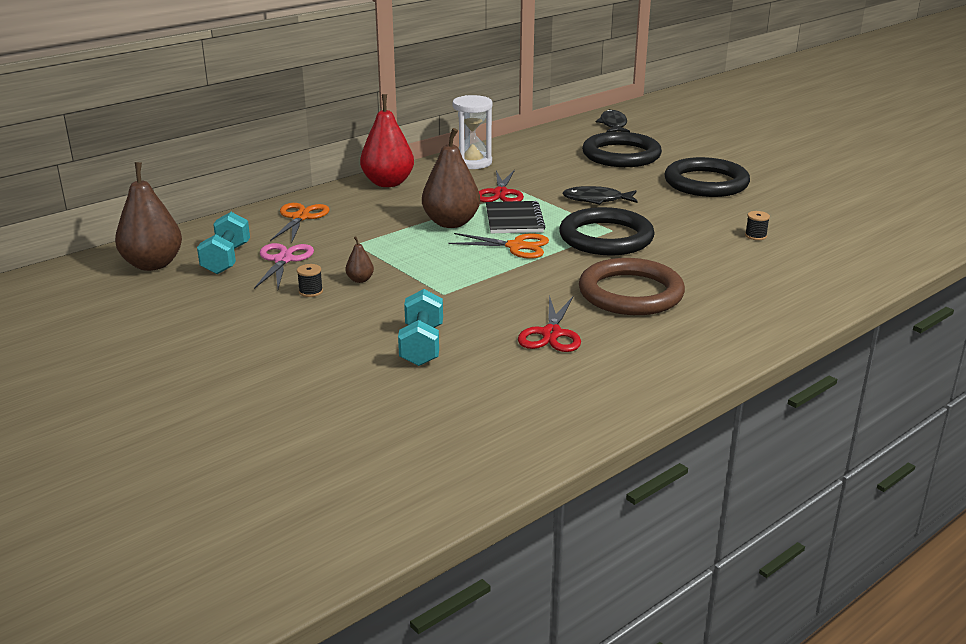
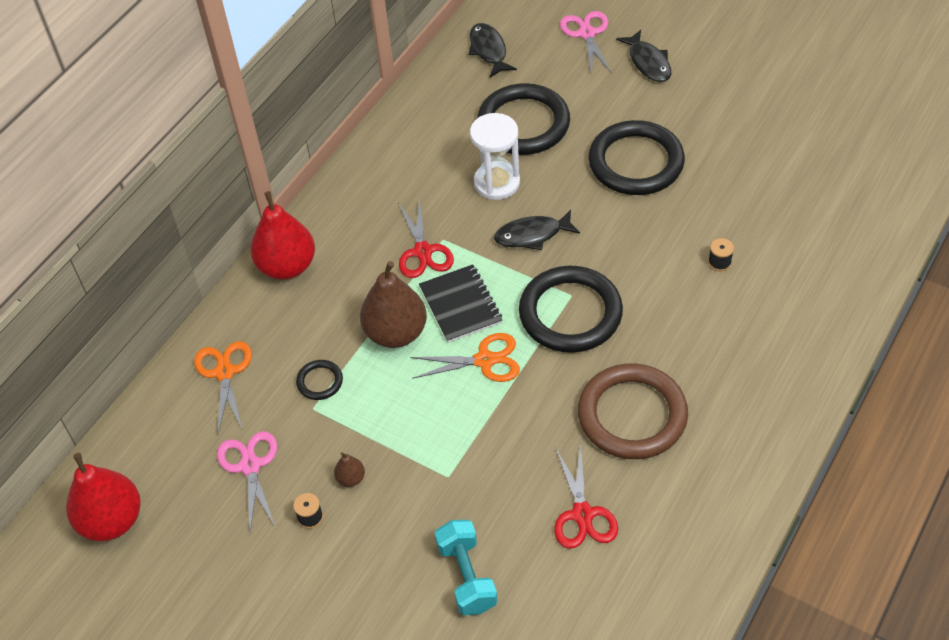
camera: 15 degrees left, 25 degrees up
brown pear [115,162,182,271] -> red pear [66,453,141,541]
turquoise dumbbell [197,212,250,274] -> none
white hourglass [453,95,492,169] -> white hourglass moved to [470,113,520,200]
none -> black ring [296,360,343,400]
none -> pink scissors [560,11,612,76]
none -> black fish [616,30,671,82]

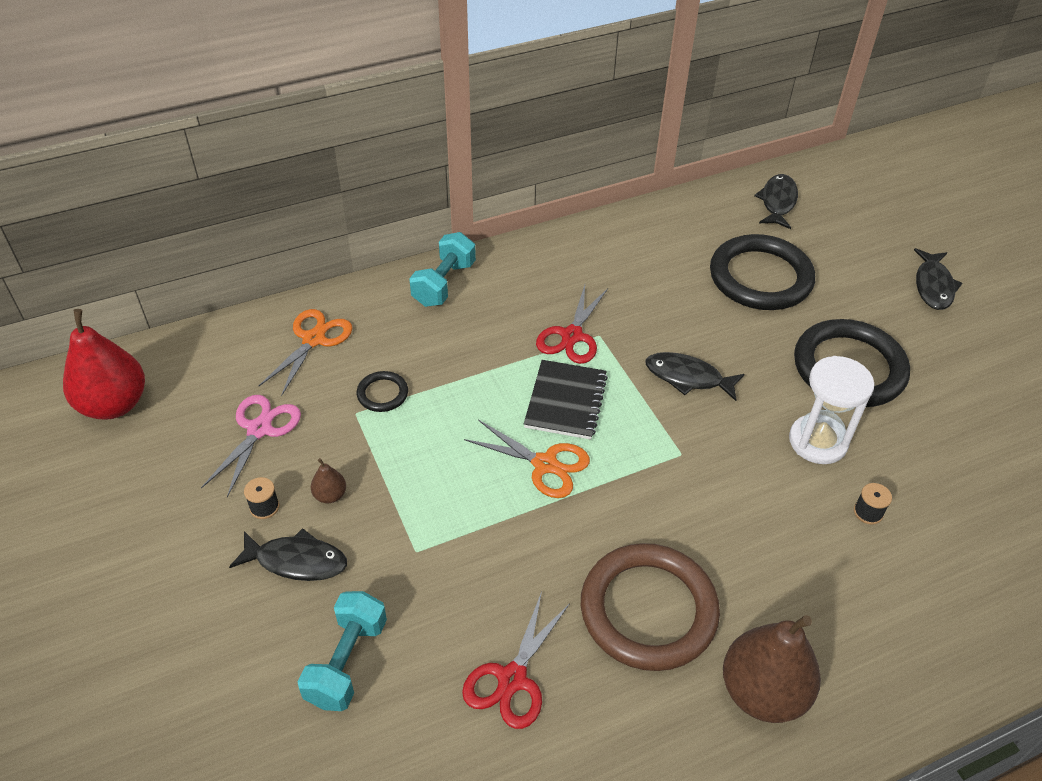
camera: 30 degrees right, 5 degrees down
red pear [251,191,315,280] -> turquoise dumbbell [409,232,476,307]
brown pear [360,261,427,348] -> brown pear moved to [723,615,821,723]
white hourglass [470,113,520,200] -> white hourglass moved to [789,356,875,464]
black ring [519,266,623,353] -> none
pink scissors [560,11,612,76] -> none
none -> black fish [229,528,347,581]

